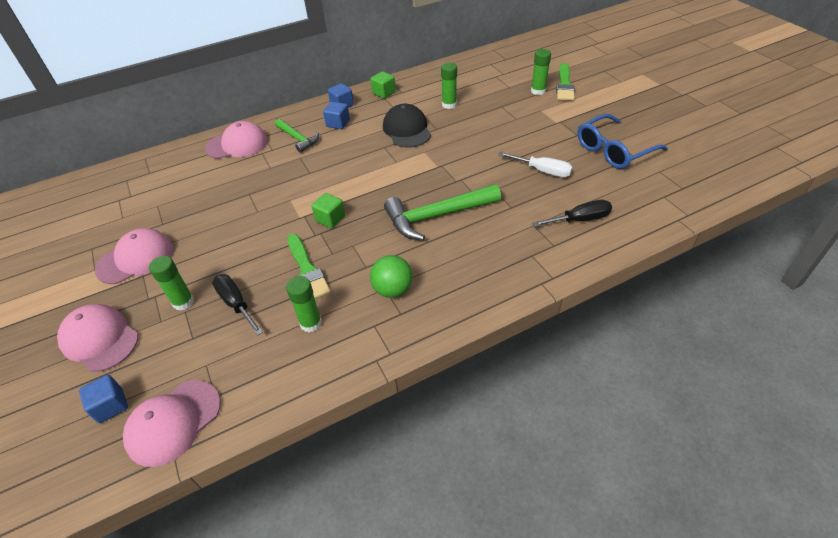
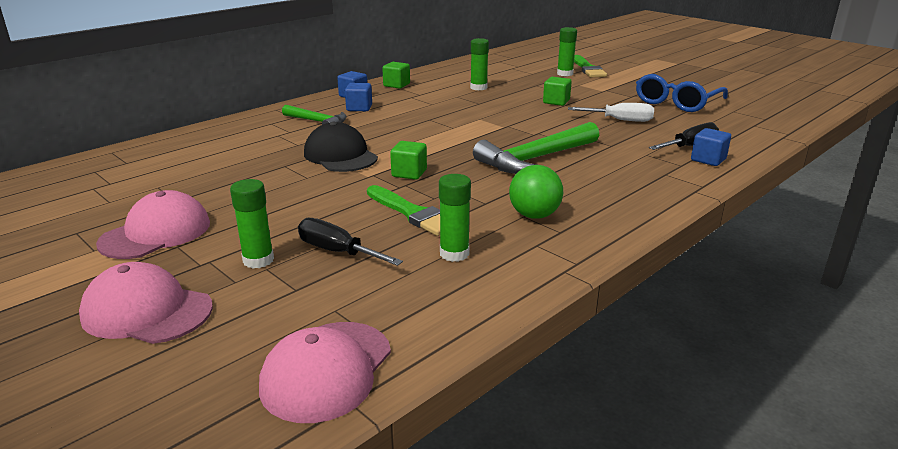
camera: 20 degrees left, 20 degrees down
blue cube [79,375,128,423] -> blue cube moved to [691,128,731,166]
pink cap [205,121,268,159] -> none
black cap [383,104,431,147] -> black cap moved to [304,122,378,172]
none -> green cube [543,77,572,106]

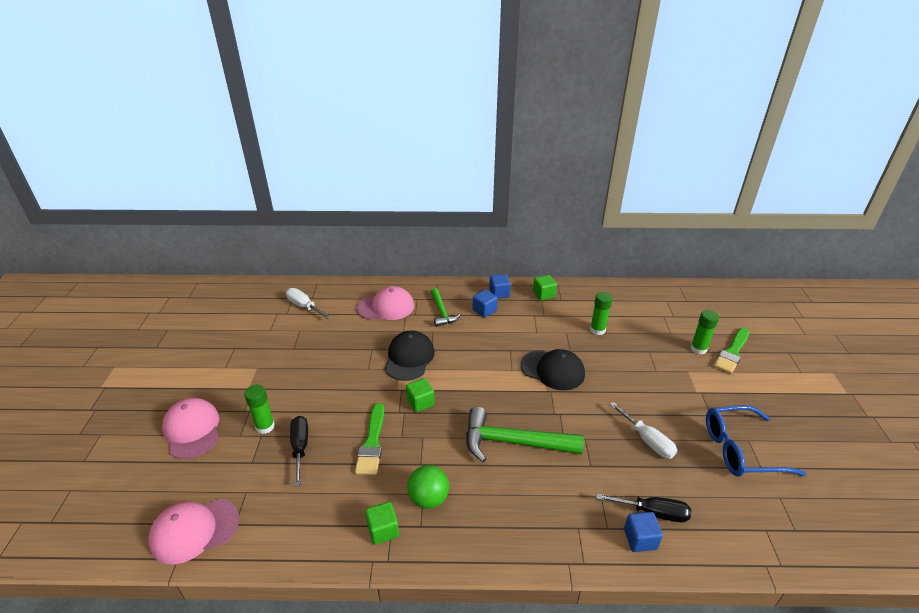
camera: 45 degrees right, 10 degrees up
pink cap [96,190,210,259] -> pink cap moved to [356,286,414,320]
green glue stick [439,174,471,262] -> none
green cube [543,77,572,106] -> green cube moved to [365,502,399,545]
none -> white screwdriver [286,288,331,319]
none -> black cap [521,349,585,390]

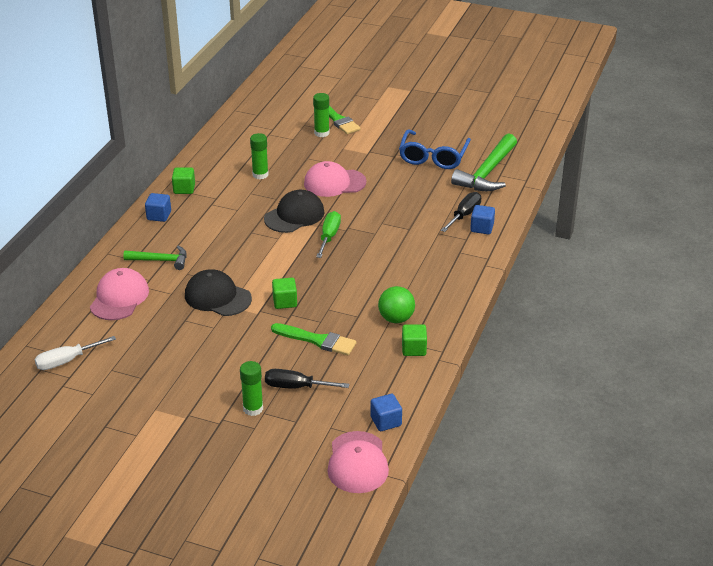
camera: 70 degrees left, 0 degrees up
pink cap [162,398,219,459] -> pink cap moved to [304,161,366,197]
green hammer [466,407,584,462] -> green hammer moved to [451,133,517,191]
blue cube [473,289,498,318] -> blue cube moved to [370,394,402,431]
white screwdriver [610,402,677,459] -> none
none -> green screwdriver [316,211,341,258]

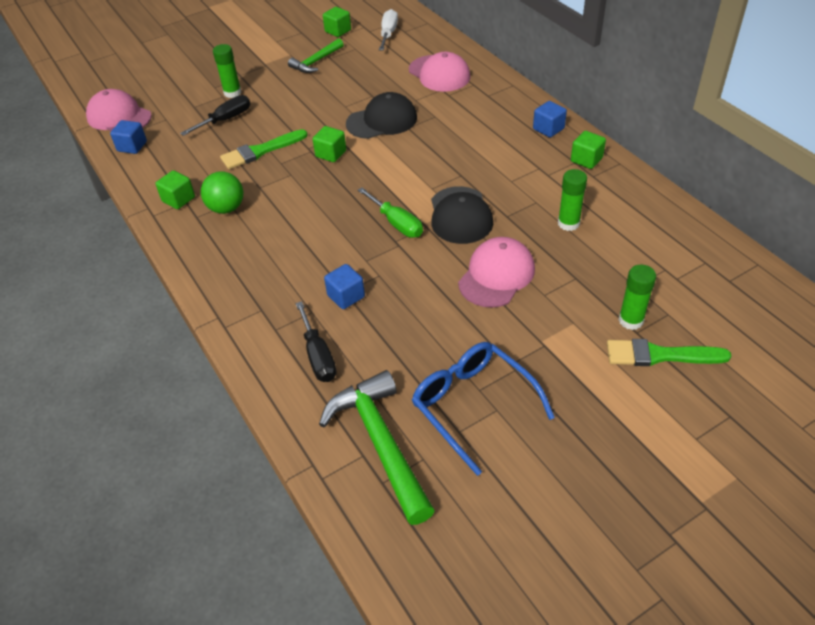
camera: 130 degrees right, 10 degrees up
green hammer [123,246,187,270] -> green hammer moved to [288,38,344,73]
blue cube [470,205,495,234] -> blue cube moved to [324,264,365,309]
none -> green cube [323,7,351,37]

